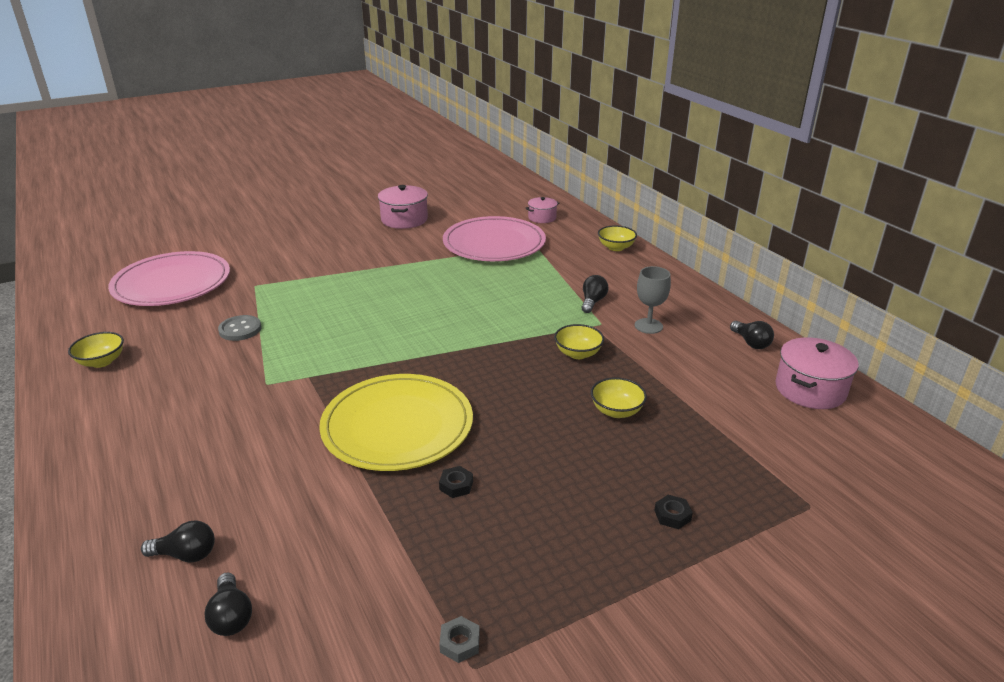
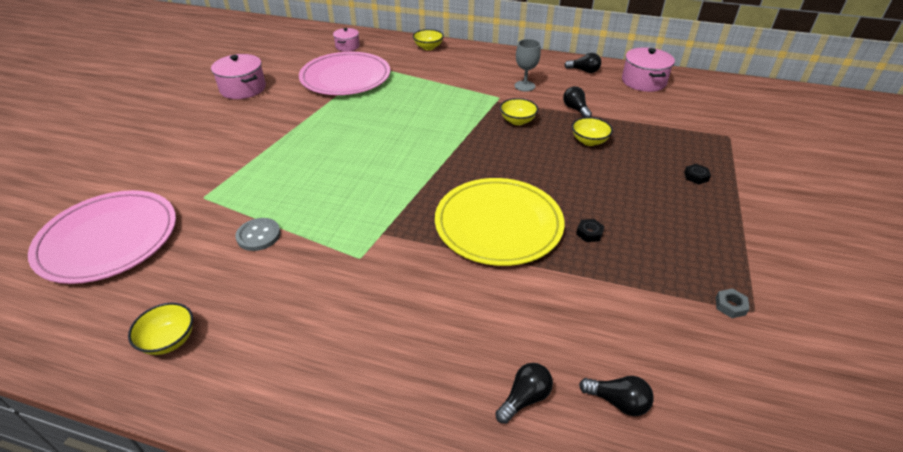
camera: 45 degrees left, 10 degrees up
black light bulb [581,275,609,313] -> black light bulb moved to [563,86,592,117]

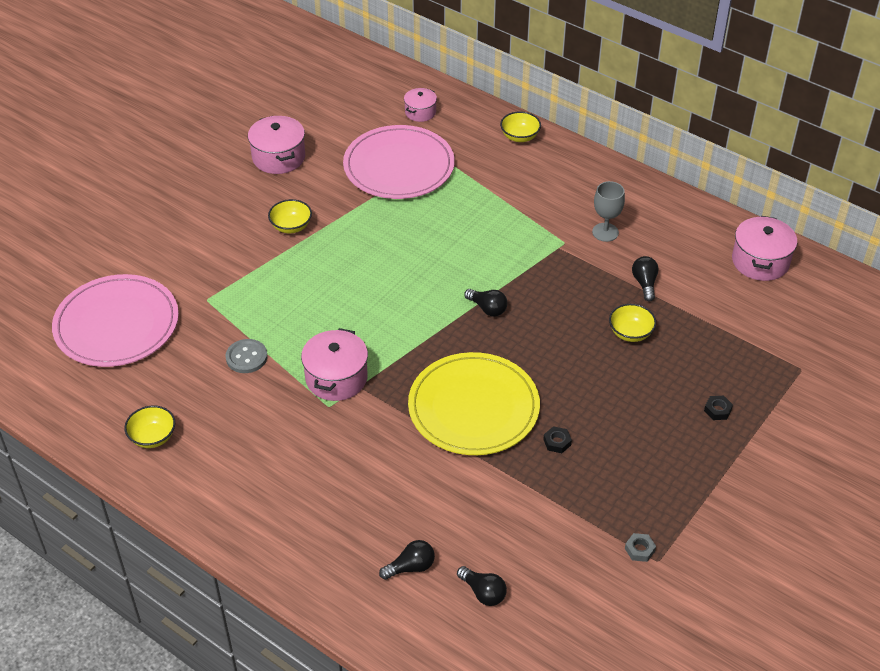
camera: 20 degrees right, 5 degrees up
yellow bowl [500,98,538,125] -> yellow bowl moved to [268,199,312,233]
black light bulb [564,53,601,73] -> black light bulb moved to [464,289,507,317]
none -> pink pot [301,328,368,401]

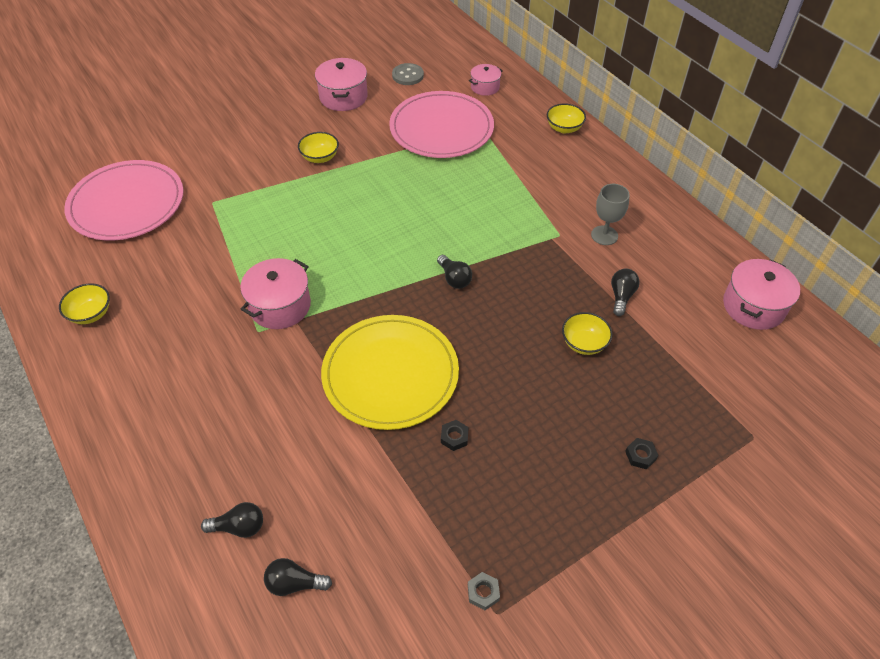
camera: 20 degrees right, 5 degrees up
grey button [225,339,268,373] -> grey button moved to [392,63,424,85]
black light bulb [457,566,507,606] -> black light bulb turned 120 degrees clockwise [264,558,332,596]

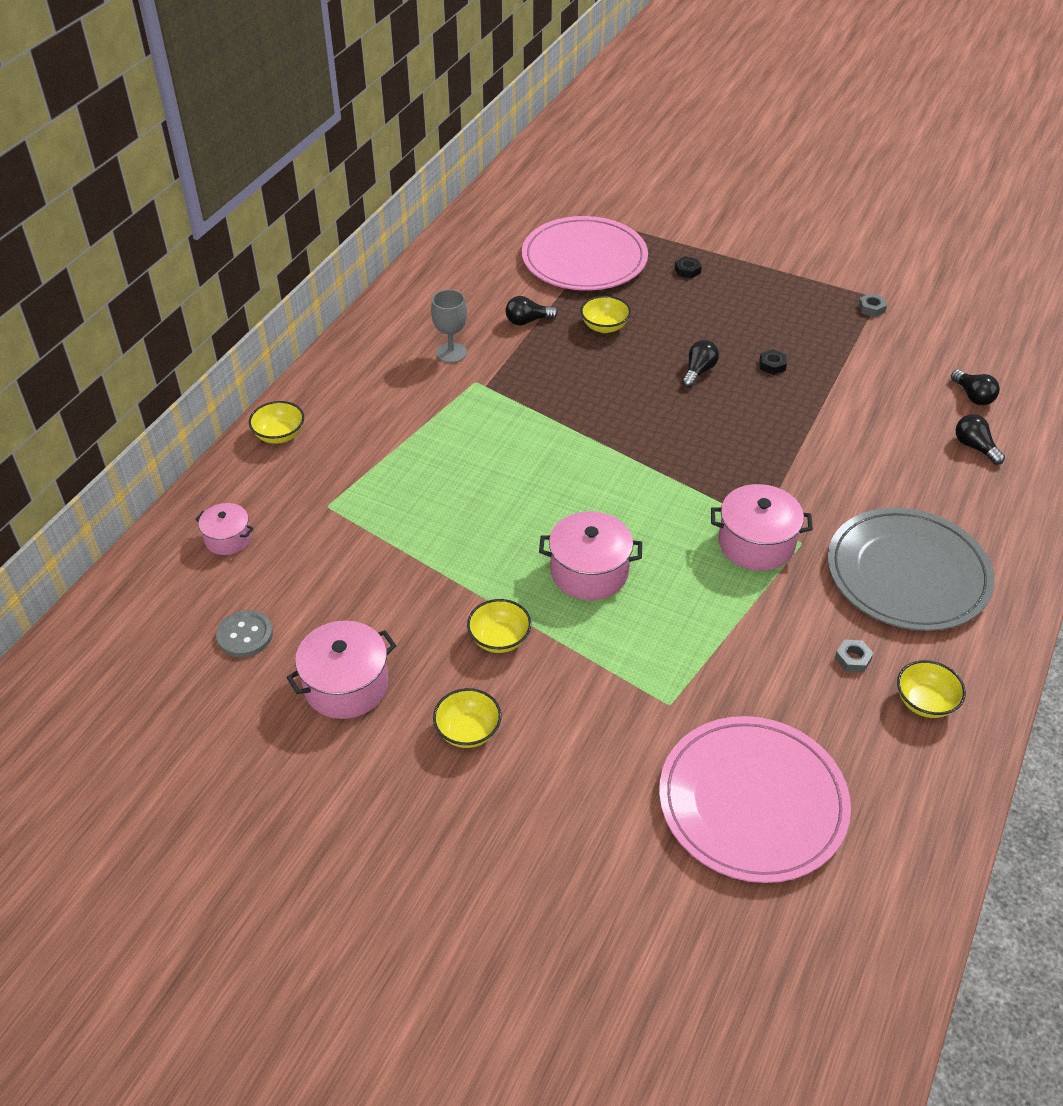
camera: 120 degrees left, 5 degrees down
yellow plate [321,315,459,430] -> none
pink plate [389,91,494,158] -> pink plate moved to [522,216,648,290]
black light bulb [437,255,472,289] -> black light bulb moved to [682,340,719,388]
pink pot [723,259,800,330] -> pink pot moved to [539,511,642,600]
none -> yellow bowl [433,688,501,748]
none -> grey plate [827,507,994,631]
none -> grey nut [835,640,874,672]

